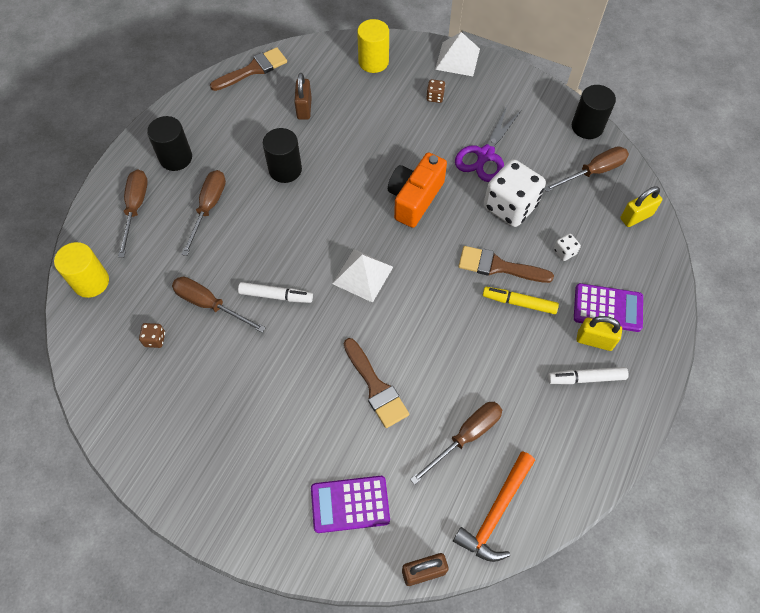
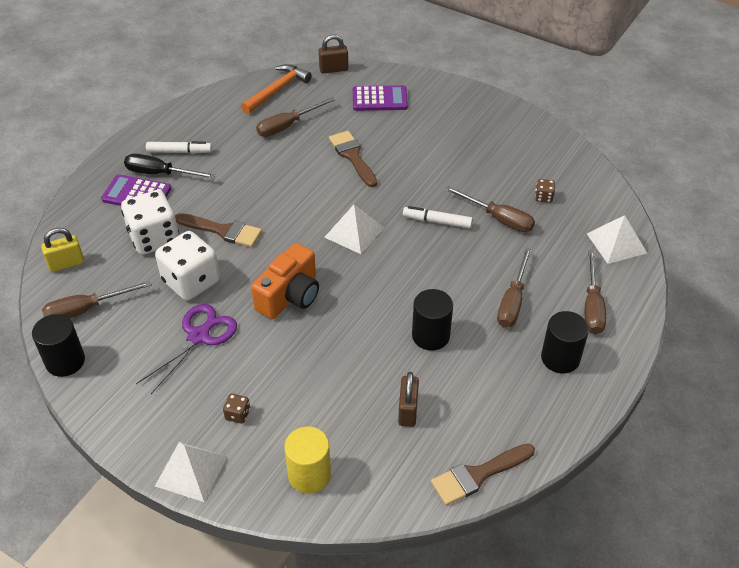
camera: 175 degrees left, 15 degrees down
yellow cylinder [54,242,109,298] -> white pyramid [587,215,647,264]
yellow marker [483,287,559,314] -> none
white dice [554,234,581,261] -> white dice [121,190,179,255], size x2.43
yellow padlock [577,316,622,351] -> black screwdriver [124,154,216,179]

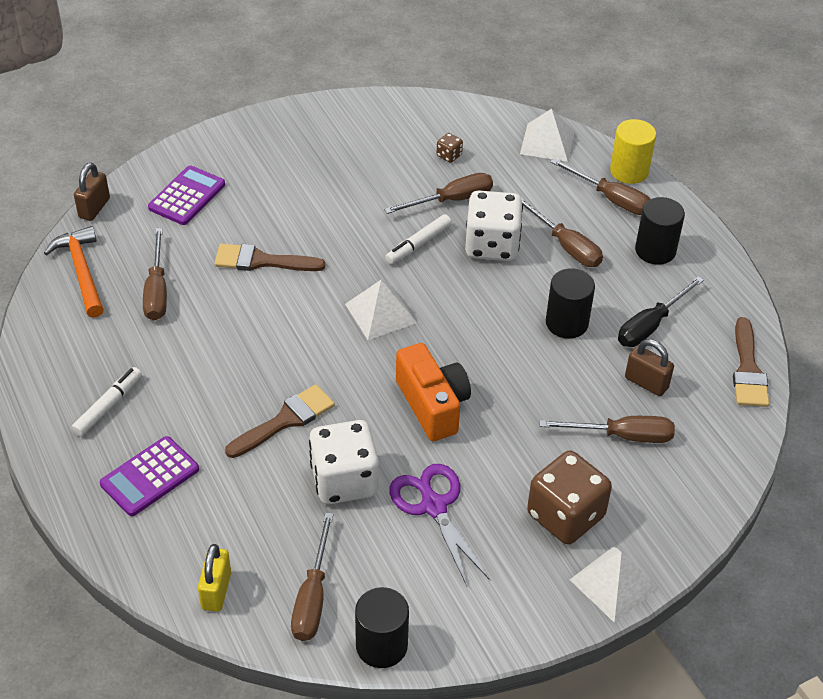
camera: 60 degrees left, 0 degrees up
white dice [121,190,179,255] -> white dice moved to [465,190,523,261]
black screwdriver [124,154,216,179] -> black screwdriver moved to [618,276,704,347]
brown dice [223,394,250,424] -> brown dice [527,450,612,545], size x2.43
yellow cylinder [284,427,331,494] -> yellow cylinder moved to [610,119,656,184]
none -> brown screwdriver [540,416,675,443]

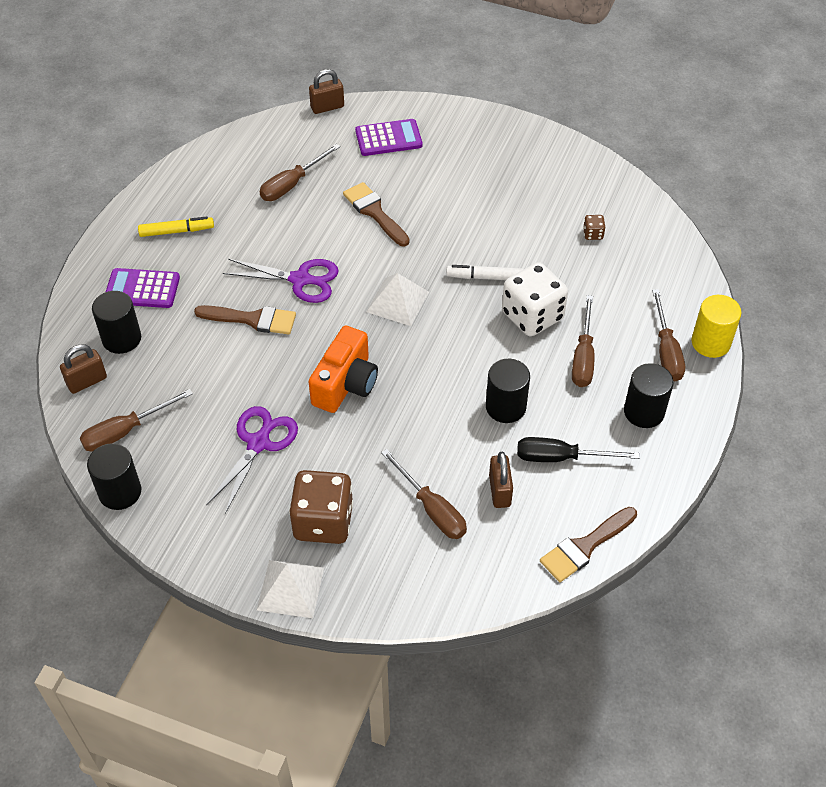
camera: 50 degrees right, 5 degrees up
orange hammer [44,226,104,318] -> none
white marker [71,367,142,437] -> yellow marker [138,216,214,237]
yellow padlock [198,544,231,612] -> brown padlock [60,344,107,394]
white dice [309,420,379,504] -> none
brown screwdriver [384,173,493,214] -> none
white pyramid [520,109,575,162] -> none
none -> black cylinder [92,291,141,354]
none -> purple scissors [223,259,339,303]

